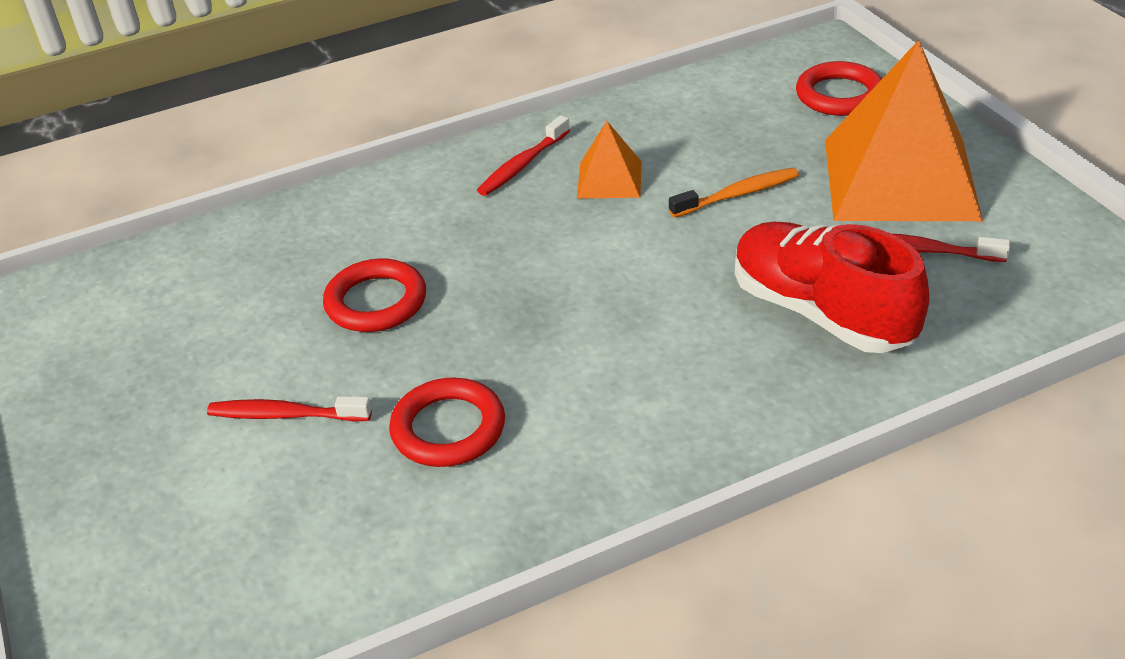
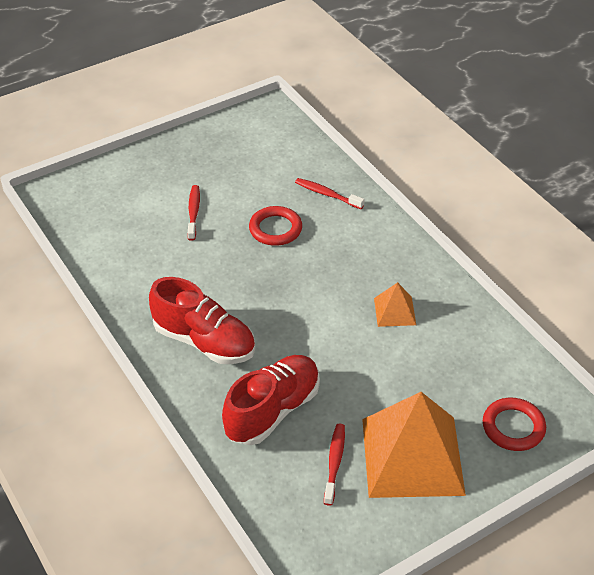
camera: 80 degrees right, 5 degrees up
red ring [389,378,505,467] -> none
red toothbrush [477,115,570,196] -> red toothbrush moved to [295,178,365,209]
orange toothbrush [669,168,799,218] -> none
none -> red shoe [149,277,255,364]

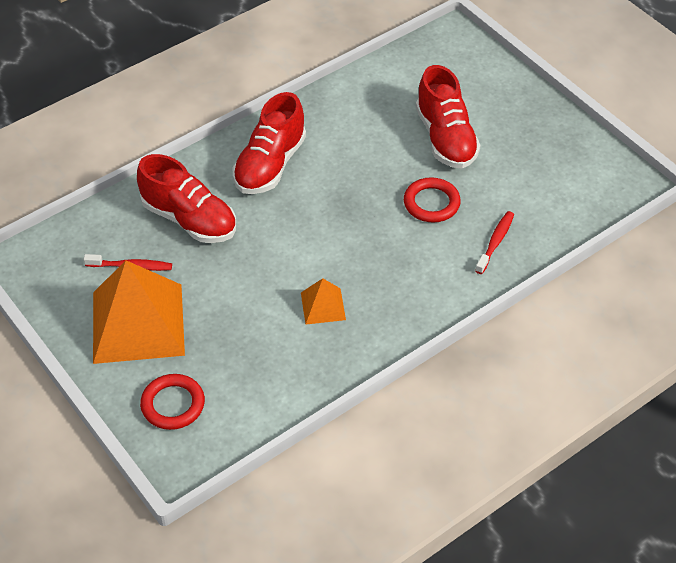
camera: 85 degrees right, 5 degrees up
red toothbrush [188,185,200,241] -> red shoe [416,65,481,169]

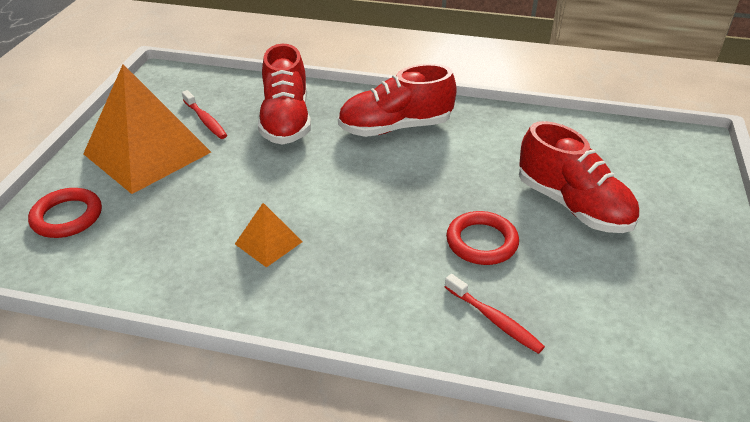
camera: 50 degrees right, 10 degrees down
red shoe [416,65,481,169] -> red shoe turned 75 degrees counterclockwise [519,121,639,233]
red toothbrush [475,211,514,274] -> red toothbrush turned 60 degrees clockwise [445,274,545,354]

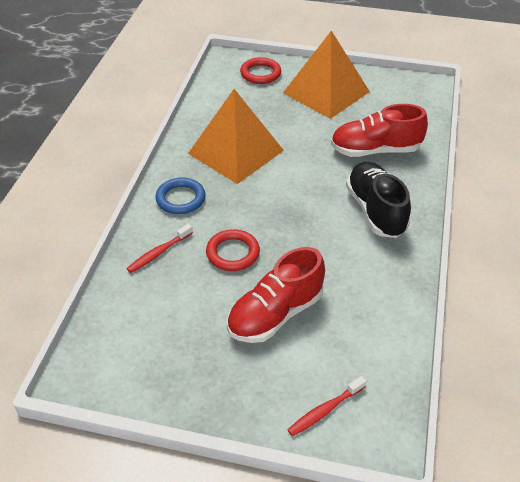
camera: 90 degrees right, 5 degrees up
red toothbrush [182,90,227,139] -> red toothbrush moved to [287,376,366,436]
orange pyramid [235,203,303,267] -> orange pyramid [188,89,284,184], size x2.19
red shoe [338,64,457,137] -> black shoe [346,162,411,238]
none -> blue ring [155,178,205,214]

